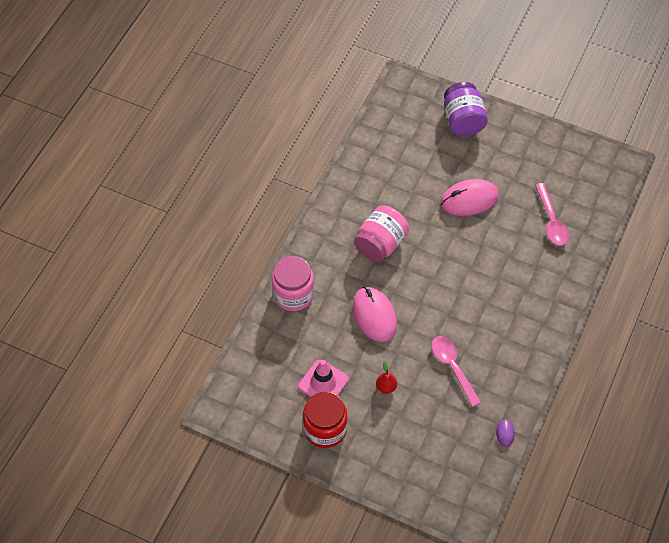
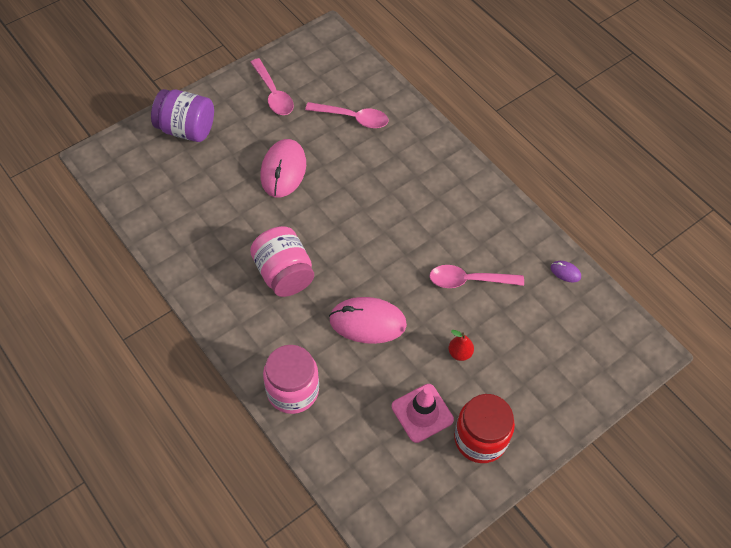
camera: 65 degrees left, 0 degrees up
none -> pink spoon [250,58,294,115]

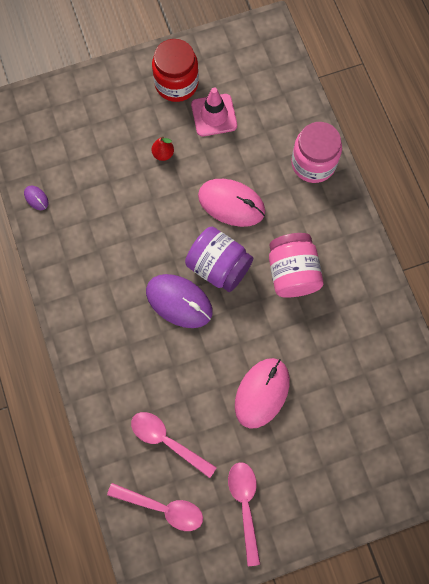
camera: 160 degrees left, 15 degrees up
purple jar [151,89,214,142] -> purple jar moved to [185,227,253,292]
pink spoon [430,265,524,288] -> pink spoon moved to [107,483,203,531]
none -> purple mouse [146,274,213,328]

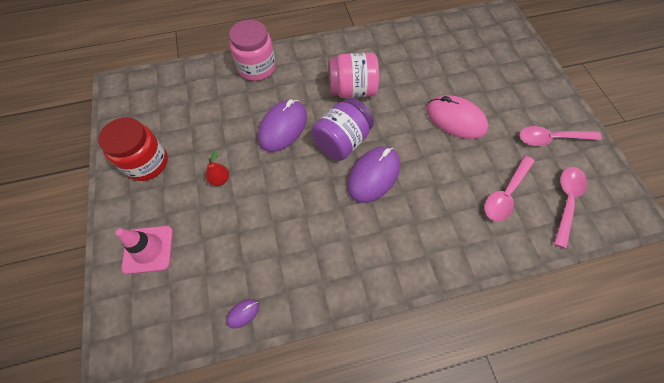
camera: 85 degrees left, 10 degrees down
pink traffic cone [191,87,237,136] -> pink traffic cone moved to [115,226,173,274]
pink mouse [198,179,265,227] -> purple mouse [258,99,307,152]

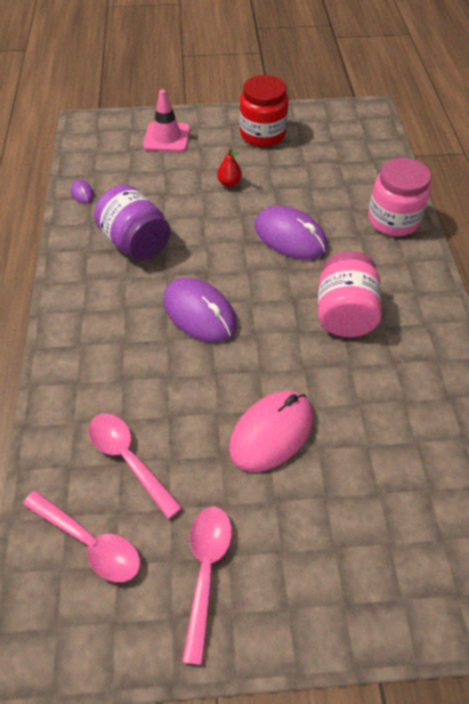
camera: 100 degrees right, 10 degrees down
purple jar [311,98,374,161] -> purple jar moved to [94,184,170,261]

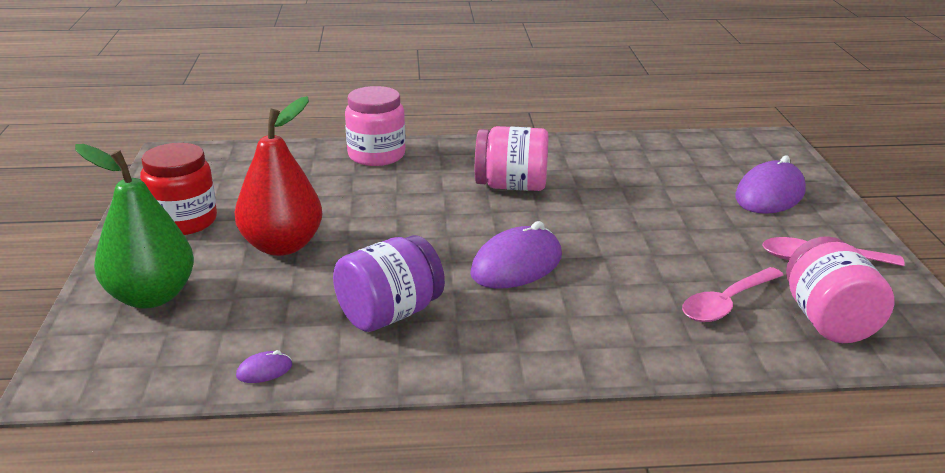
camera: 90 degrees left, 25 degrees down
pink spoon [23,490,140,582] -> pink jar [786,236,894,343]
pink traffic cone [143,89,190,152] -> green pear [75,144,194,309]
red pear [217,148,242,187] -> red pear [235,96,322,256], size x2.48
pink mouse [229,391,313,472] -> none
purple mouse [254,206,327,260] -> purple mouse moved to [735,155,806,214]

